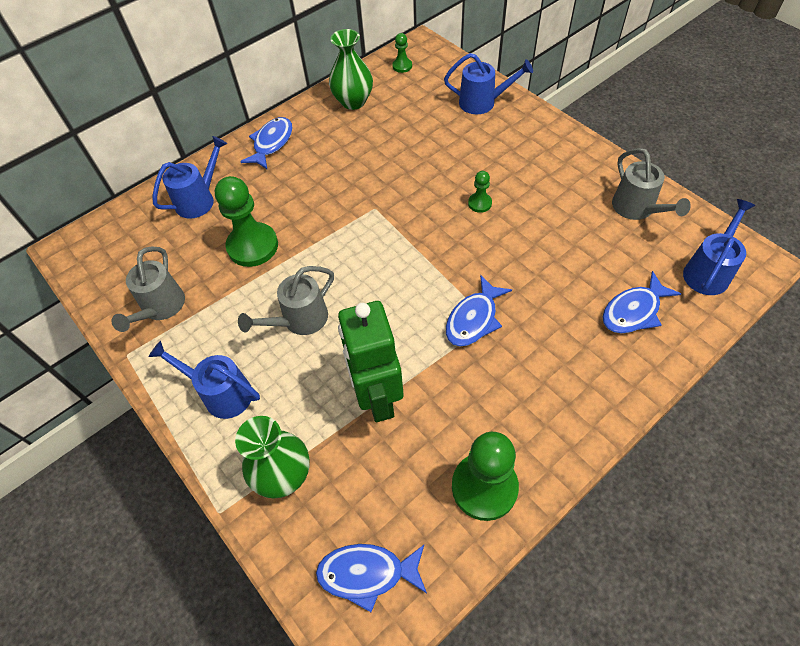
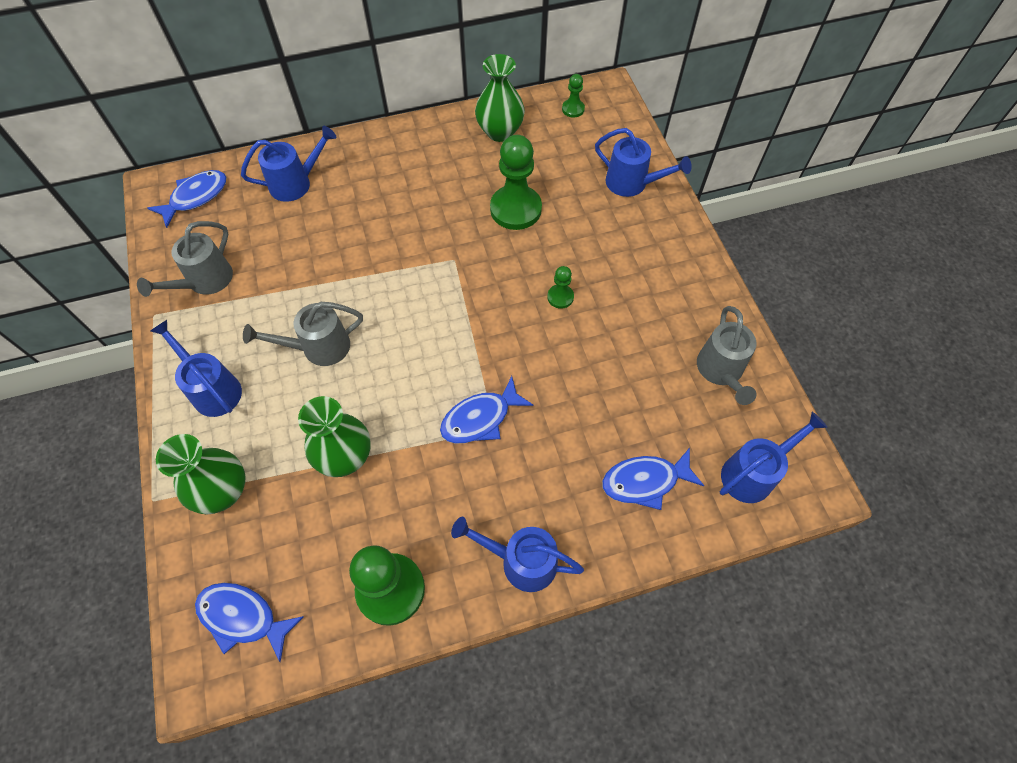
camera: 20 degrees right, 5 degrees up
green pawn [215,176,278,267] -> green pawn moved to [490,135,542,230]
blue fish [240,117,292,170] -> blue fish moved to [148,170,226,228]
green robot [338,301,404,422] -> green vase [298,396,371,477]
none -> blue watering can [451,517,584,592]

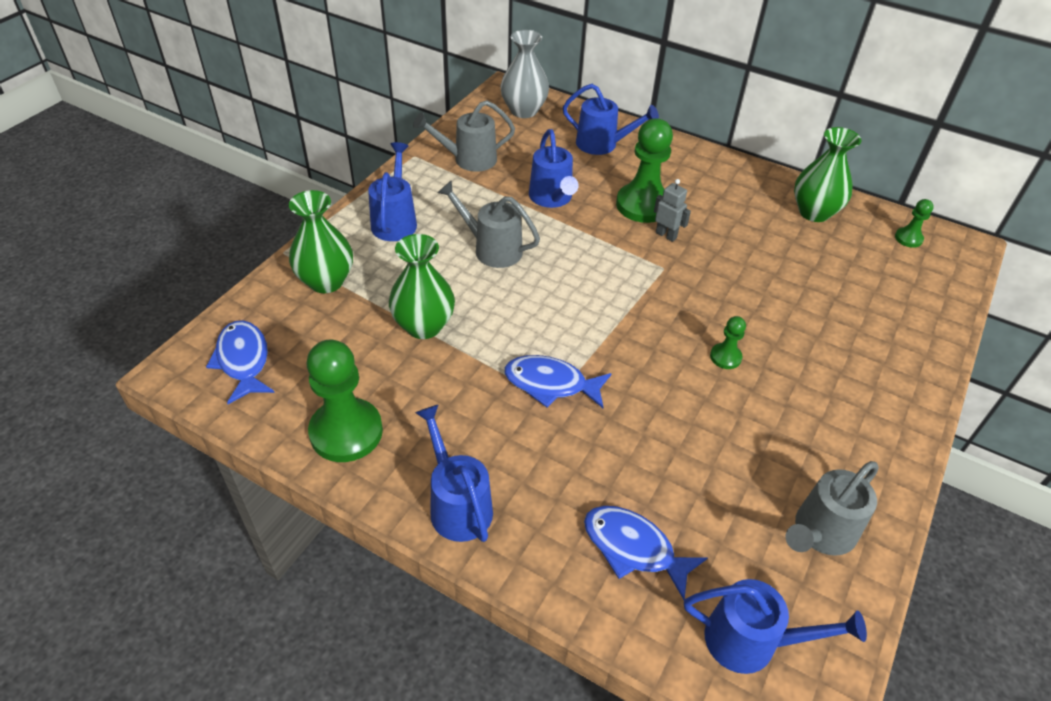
camera: 45 degrees right, 15 degrees down
blue fish [148,170,226,228] -> grey vase [500,30,549,118]
green pawn [490,135,542,230] -> green pawn moved to [616,118,673,223]
blue watering can [595,128,692,197] -> blue watering can moved to [529,129,578,208]
none -> grey robot [654,179,691,242]

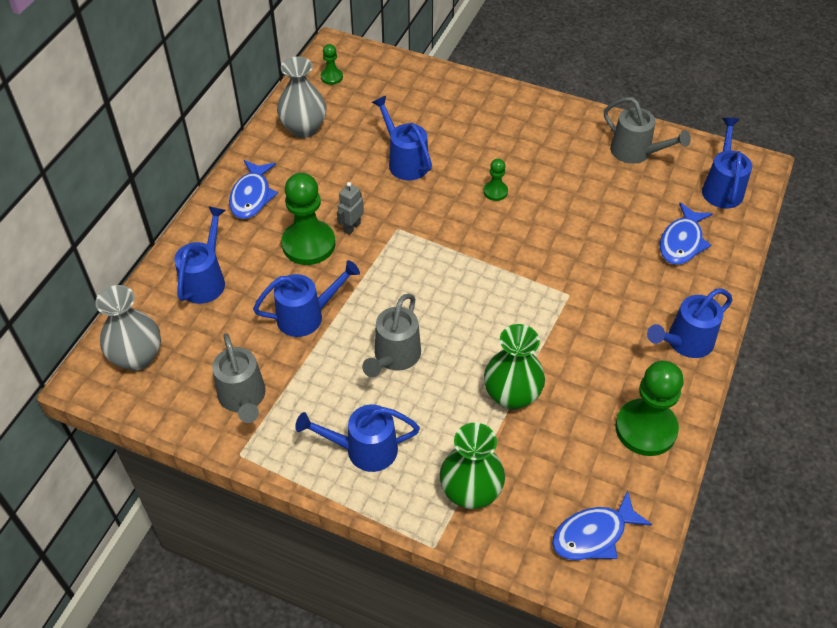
camera: 95 degrees left, 5 degrees up
blue fish [504,355,611,408] -> blue fish moved to [229,160,278,219]
green vase [794,127,861,222] -> grey vase [277,56,326,138]
none -> blue watering can [372,96,432,180]

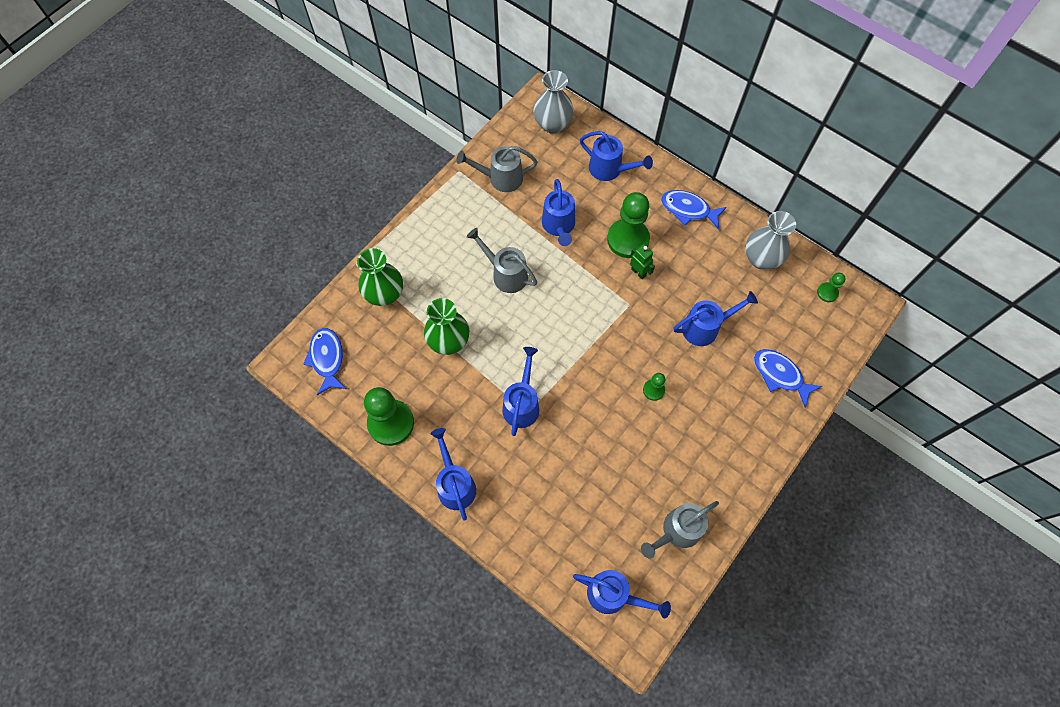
camera: 105 degrees right, 15 degrees up
blue watering can [295,404,420,472] -> blue watering can moved to [502,347,539,436]
grey robot [337,182,364,235] -> green robot [630,244,655,279]
blue fish [660,202,713,265] -> blue fish moved to [754,349,822,408]

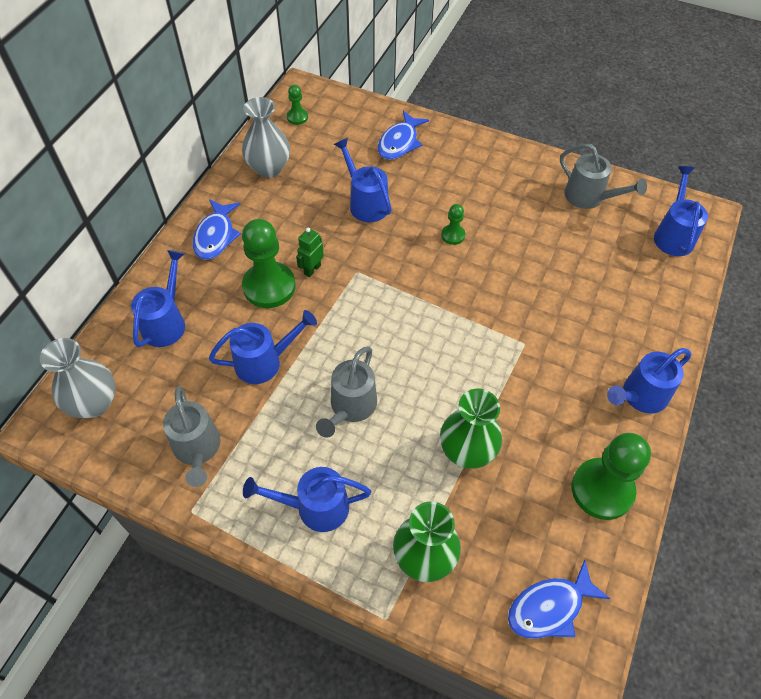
camera: 105 degrees left, 10 degrees down
blue watering can [502,347,539,436] -> blue watering can moved to [243,467,371,532]

